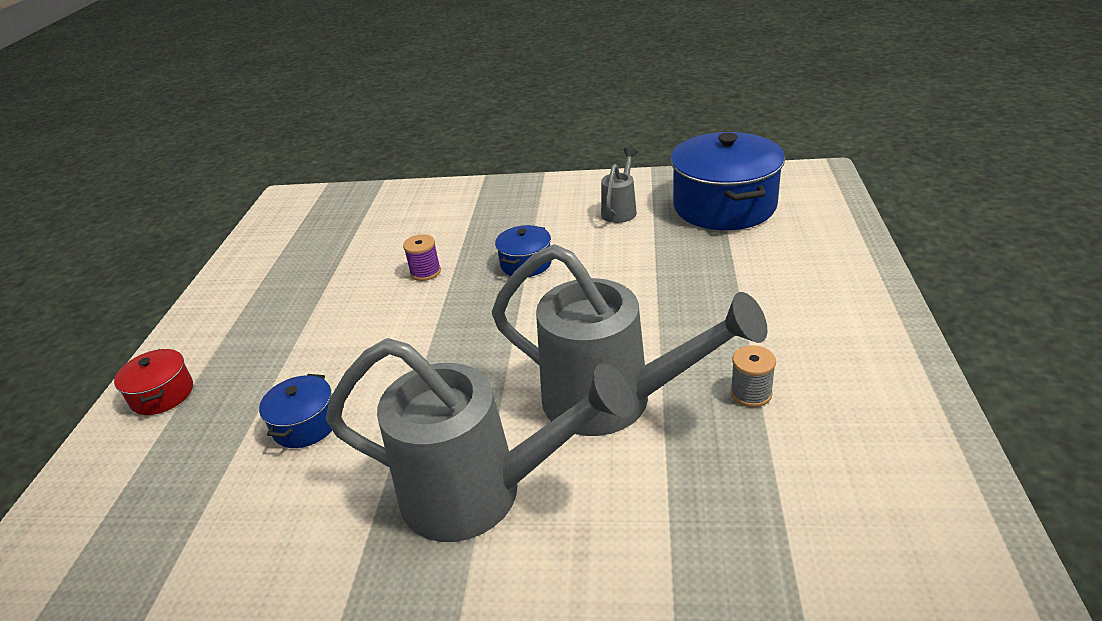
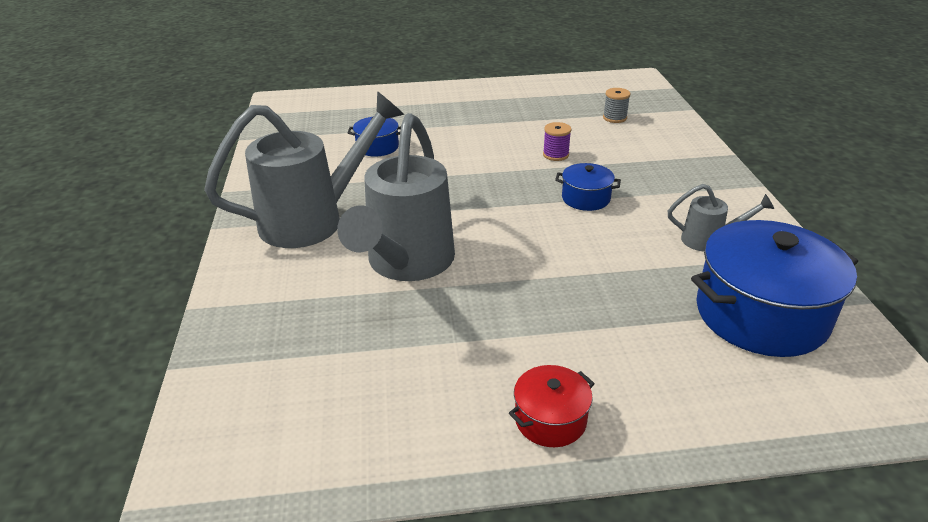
camera: 75 degrees right, 0 degrees up
red pot [114,349,193,415] -> red pot moved to [509,365,595,447]
grey watering can [326,338,634,542] -> grey watering can turned 120 degrees counterclockwise [204,91,404,248]
grey spool [730,345,776,407] -> grey spool moved to [603,88,631,123]

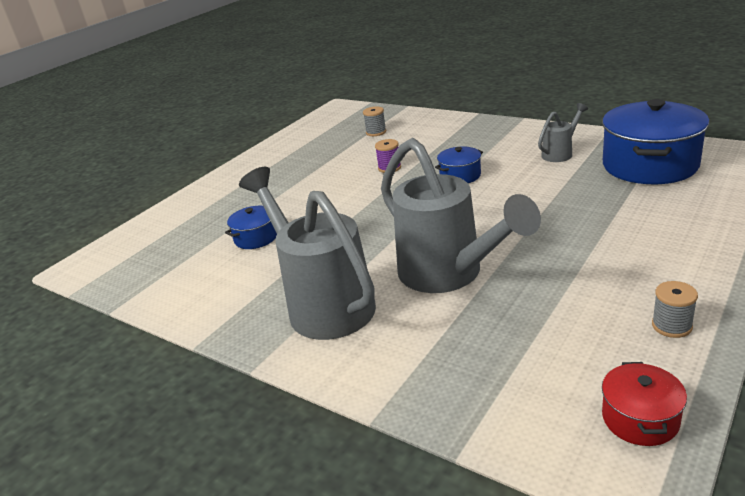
camera: 45 degrees left, 5 degrees down
grey watering can [204,91,404,248] -> grey watering can turned 45 degrees counterclockwise [239,167,376,340]
red pot [509,365,595,447] -> red pot moved to [602,362,687,446]
none -> grey spool [652,281,698,338]

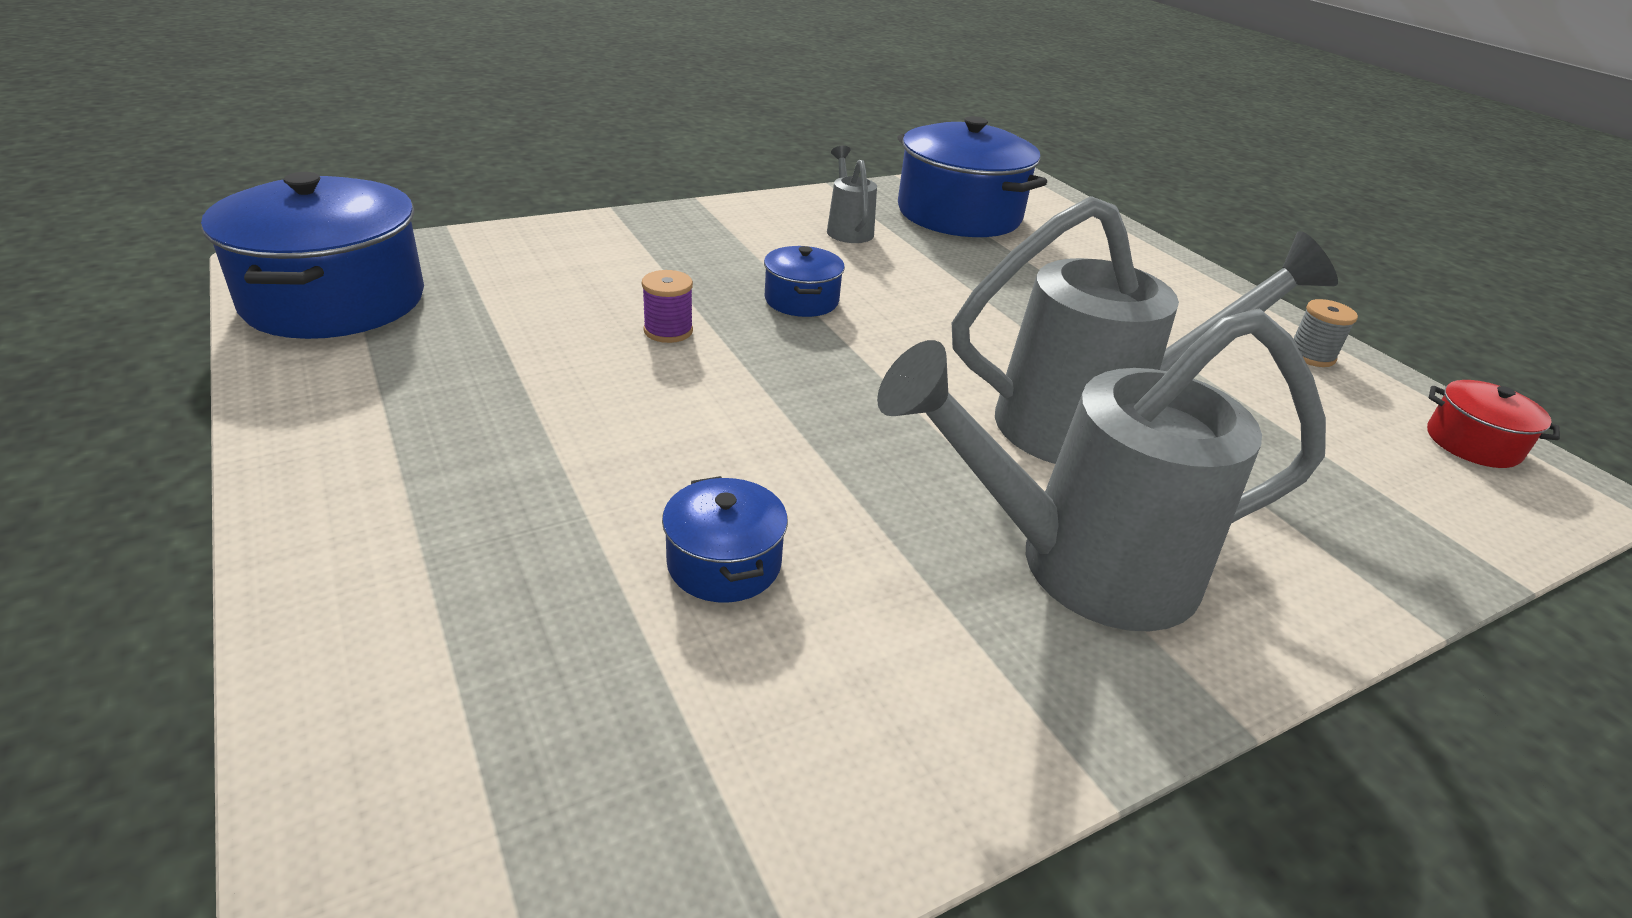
camera: 70 degrees left, 5 degrees up
grey spool [363,106,386,136] -> none
none -> blue pot [201,172,424,339]

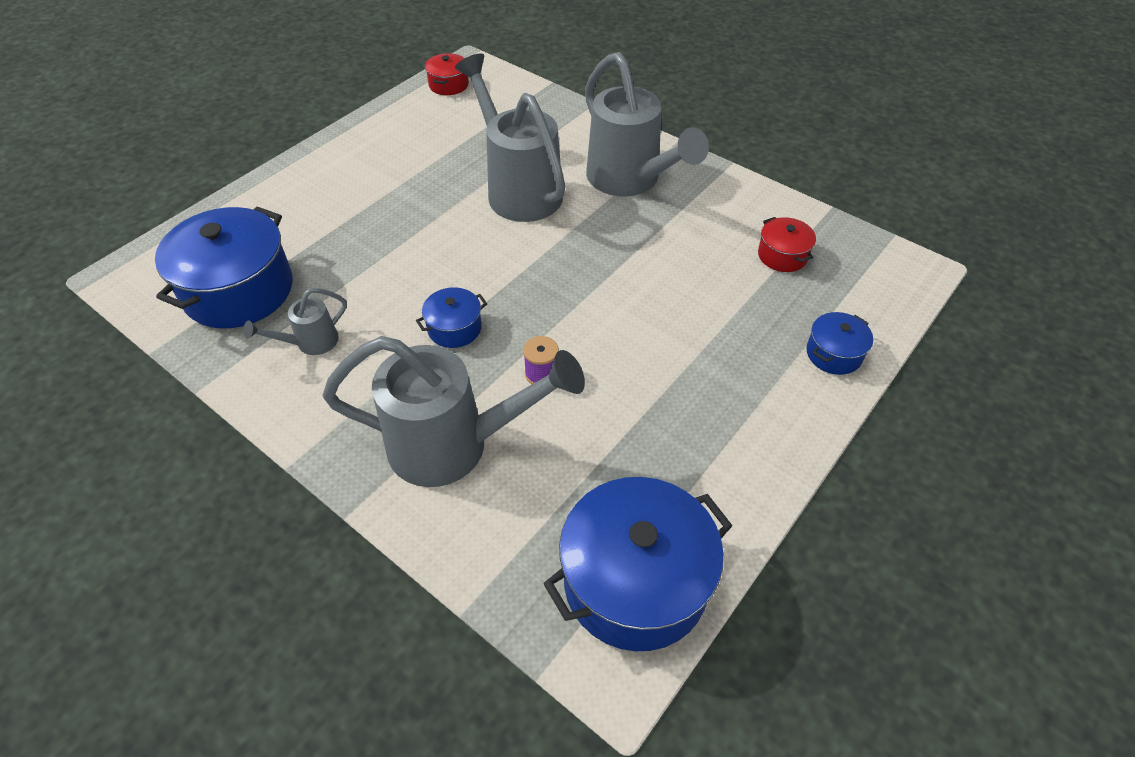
camera: 110 degrees left, 15 degrees up
blue pot [662,476,788,603] -> blue pot moved to [806,312,873,375]
grey spool [1293,299,1358,367] -> none
none -> grey watering can [322,336,585,487]
none -> red pot [758,217,816,272]

